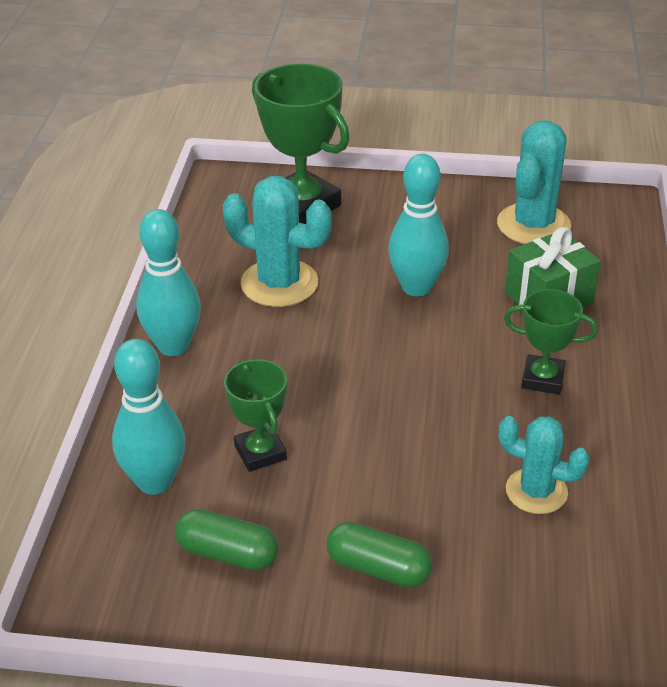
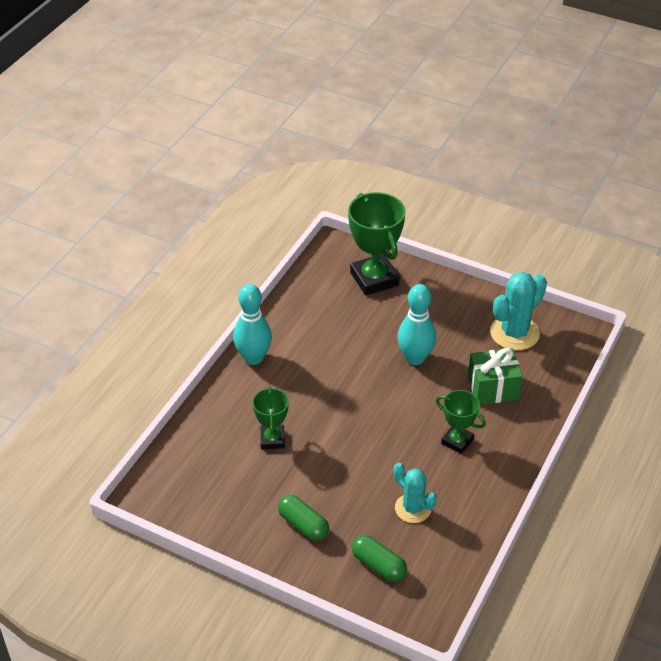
camera: 20 degrees right, 5 degrees up
turquoise bowling pin [112,339,186,495] -> none
green capsule [175,509,279,570] -> green capsule moved to [352,535,407,582]
turquoise cactus [223,176,332,307] -> none

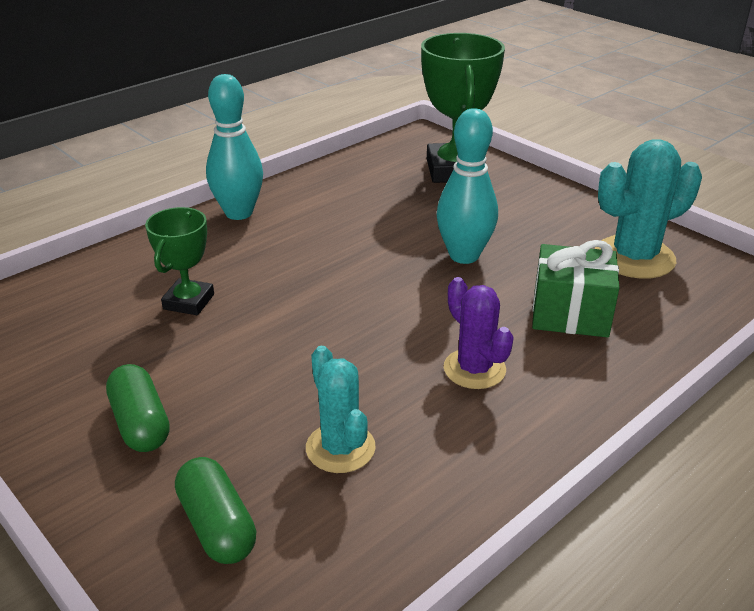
camera: 20 degrees right, 10 degrees down
green trophy [436,390,486,454] -> purple cactus [444,277,514,389]

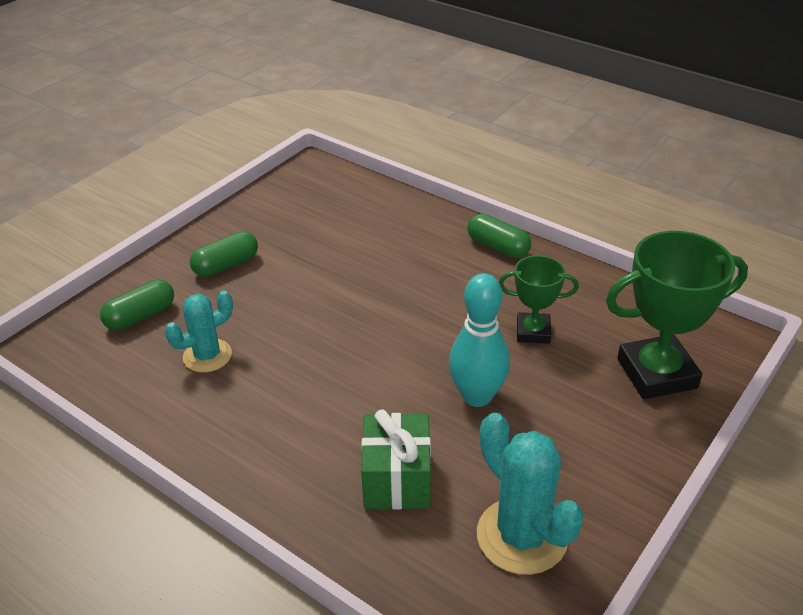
camera: 80 degrees right, 5 degrees up
green trophy [145,207,214,315] -> green trophy moved to [499,255,579,344]
turquoise bowling pin [206,74,263,220] -> green capsule [467,214,532,258]
purple cactus [444,277,514,389] -> none

